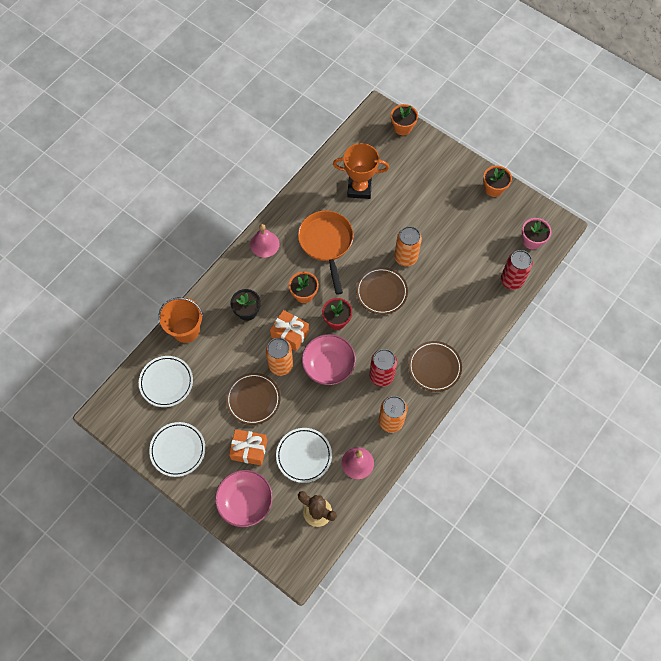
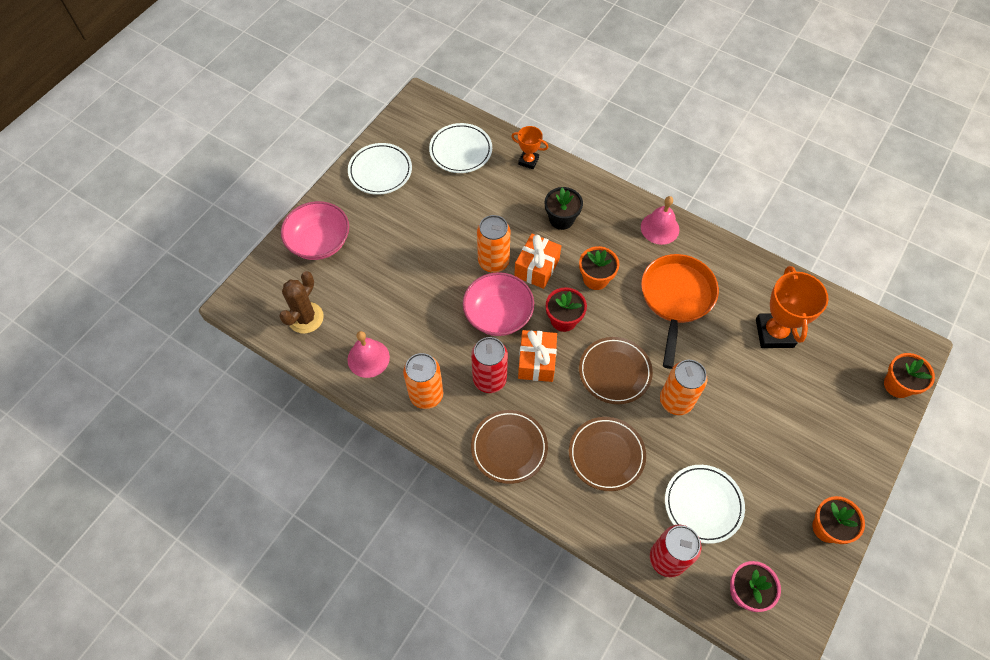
camera: 85 degrees right, 5 degrees down
orange bucket [159,297,203,343] -> orange trophy [511,126,548,169]
brown plate [226,373,280,425] -> brown plate moved to [569,417,646,491]
orange gift [229,429,267,466] -> orange gift moved to [518,330,557,382]
white plate [276,428,332,483] -> white plate moved to [665,465,745,544]
orange pan [298,211,354,295] -> orange pan turned 60 degrees counterclockwise [641,254,719,369]

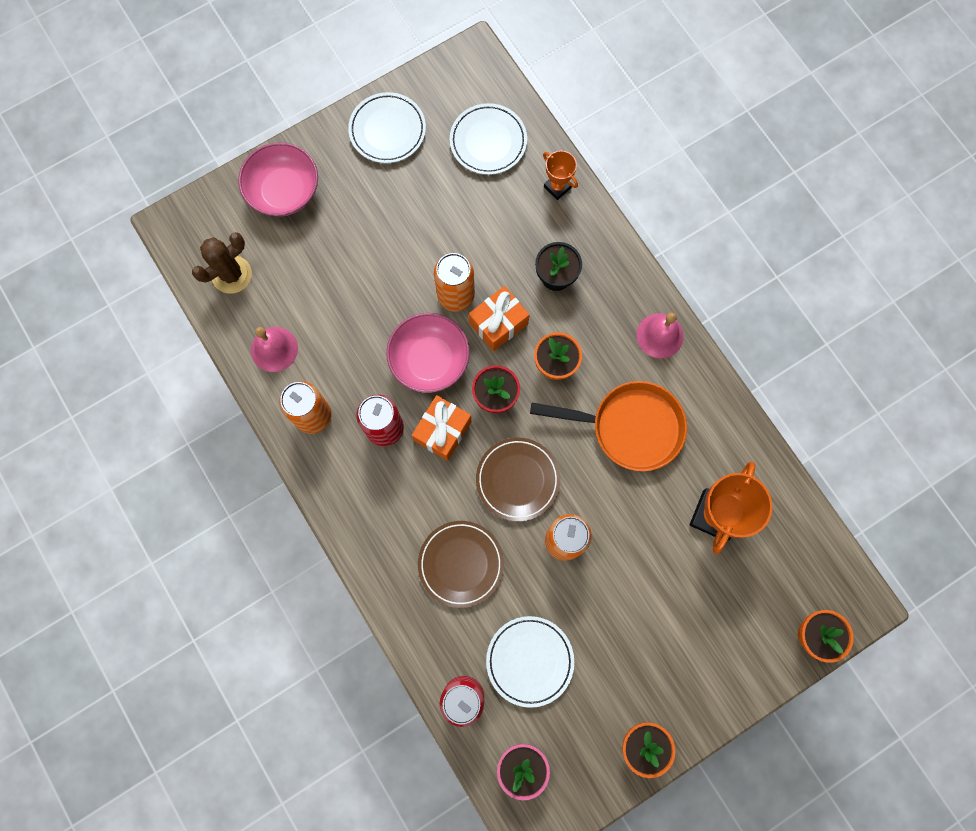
camera: 25 degrees right, 15 degrees up
brown plate [471,410,548,484] -> none
orange pan [641,254,719,369] -> orange pan turned 60 degrees clockwise [530,381,687,472]

